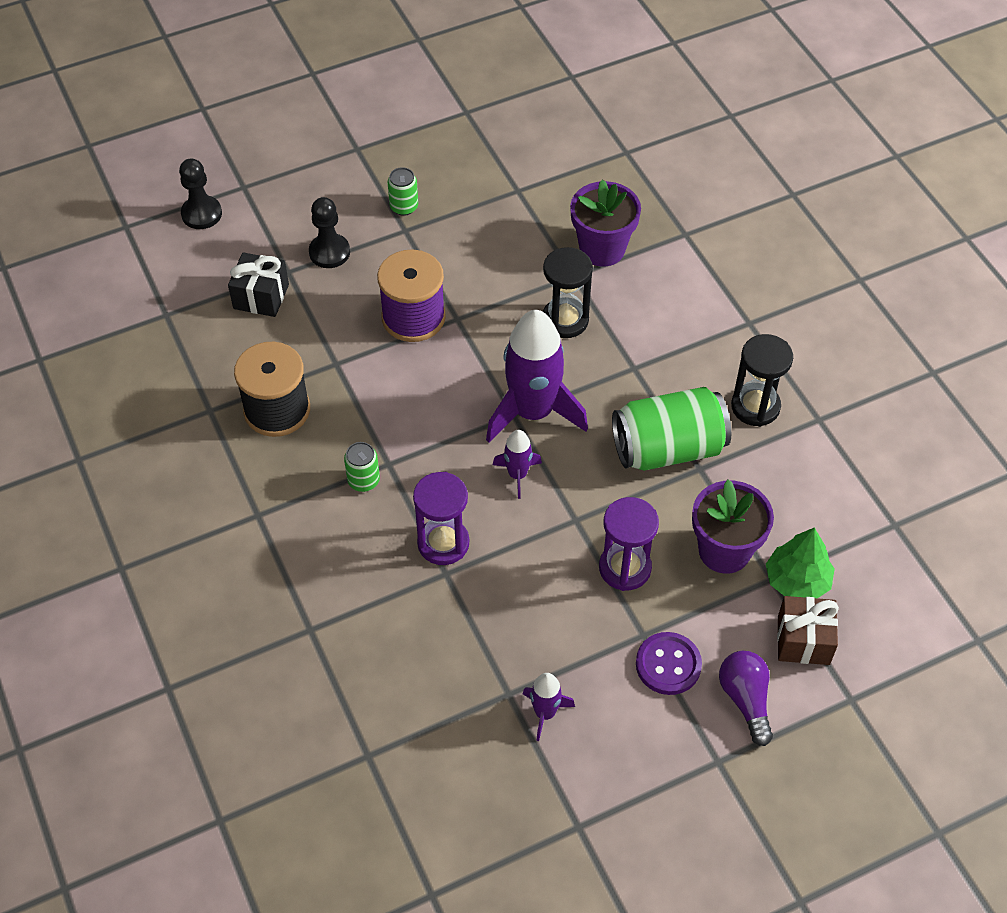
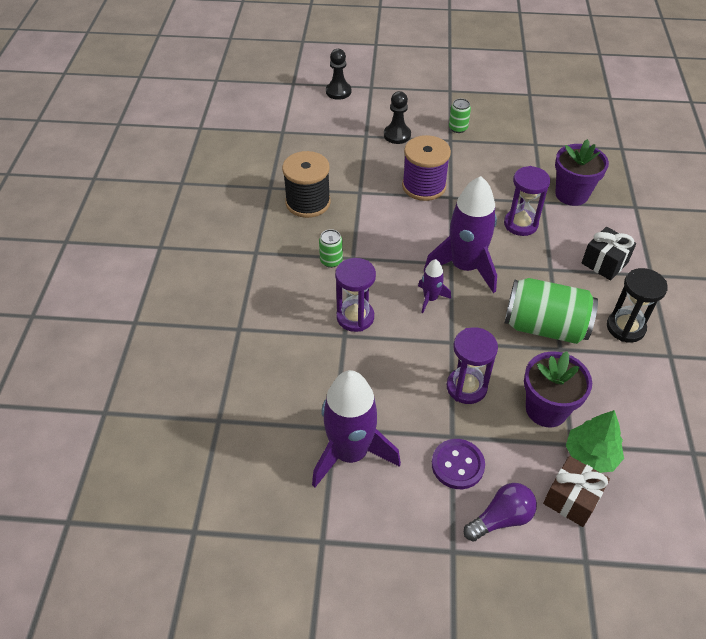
camera: 30 degrees right, 5 degrees down
black gift [228,252,289,317] -> black gift moved to [582,227,636,281]
purple rocket [523,673,575,741] -> purple rocket [312,370,401,487], size x2.11
black hourglass [543,247,593,338] -> purple hourglass [504,166,550,236]
purple light bulb [719,651,773,746] -> purple light bulb turned 45 degrees clockwise [464,483,537,542]

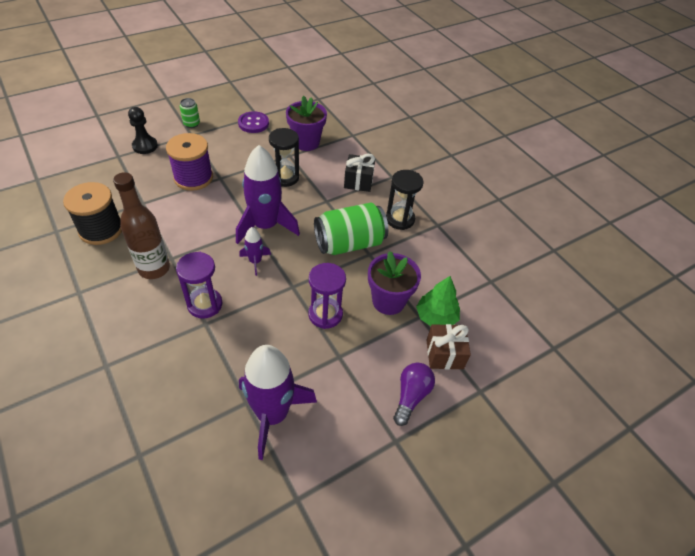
camera: 40 degrees left, 0 degrees up
green can [319,229,343,268] -> brown bottle [113,172,170,279]
black pawn [326,49,351,100] -> none
purple button [432,439,485,489] -> purple button moved to [238,111,269,133]
purple hourglass [504,166,550,236] -> black hourglass [269,128,299,187]

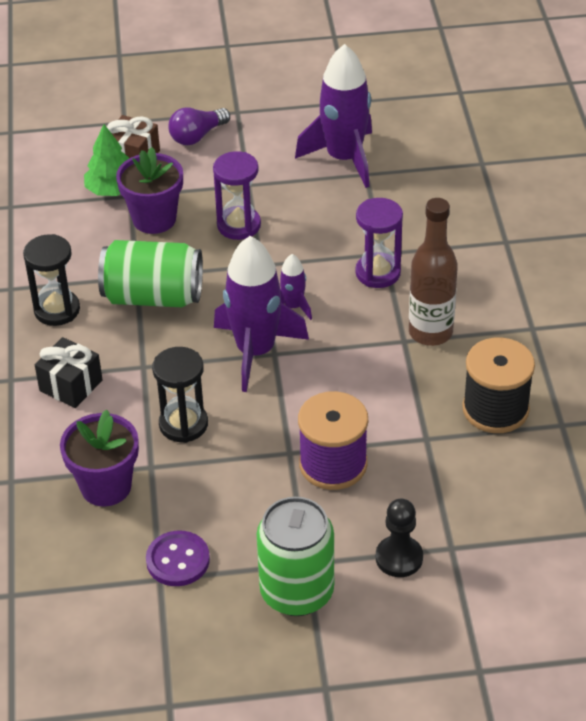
camera: 150 degrees left, 5 degrees down
green can [180,98,200,128] -> green can [257,497,334,616], size x2.15

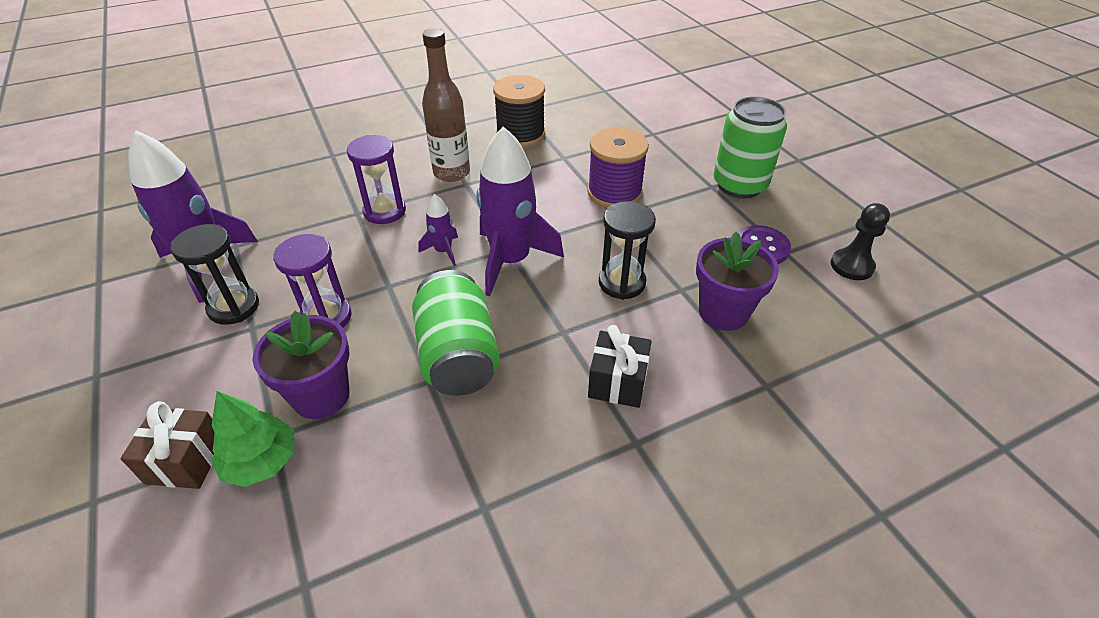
camera: 110 degrees left, 0 degrees up
black hourglass [23,234,80,326] -> black hourglass moved to [171,224,259,325]
purple light bulb [168,107,230,145] -> none
black pawn [376,499,423,577] -> black pawn moved to [831,203,890,280]

